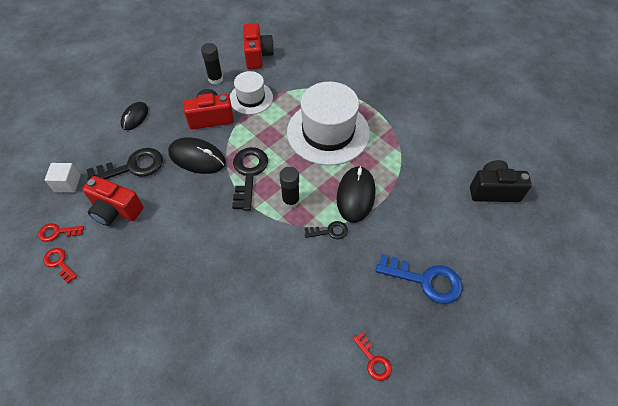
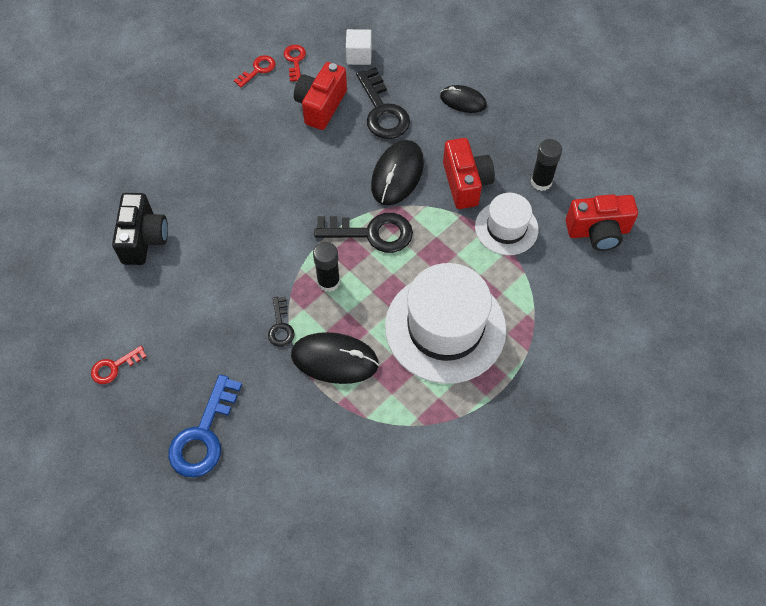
camera: 90 degrees right, 5 degrees up
black camera [470,160,532,202] -> black camera moved to [112,193,168,265]

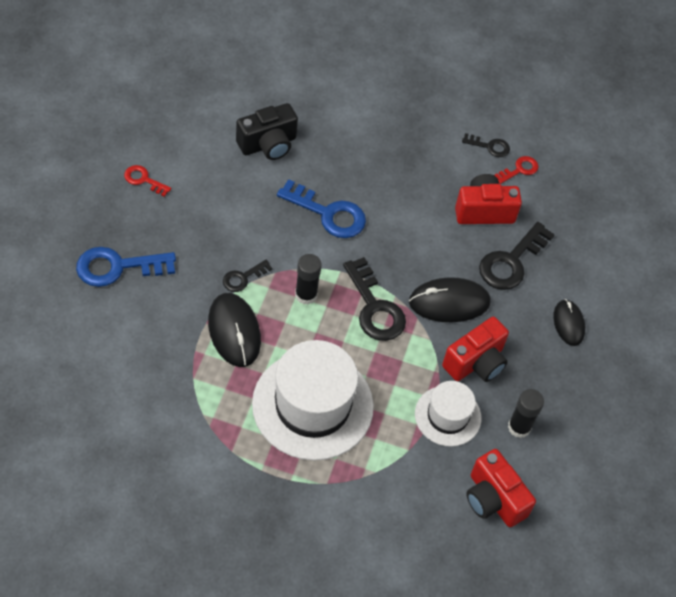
camera: 55 degrees right, 5 degrees down
red key [234,55,275,87] -> black key [462,133,510,157]
white cube [346,29,372,65] -> none
none -> blue key [277,179,366,238]

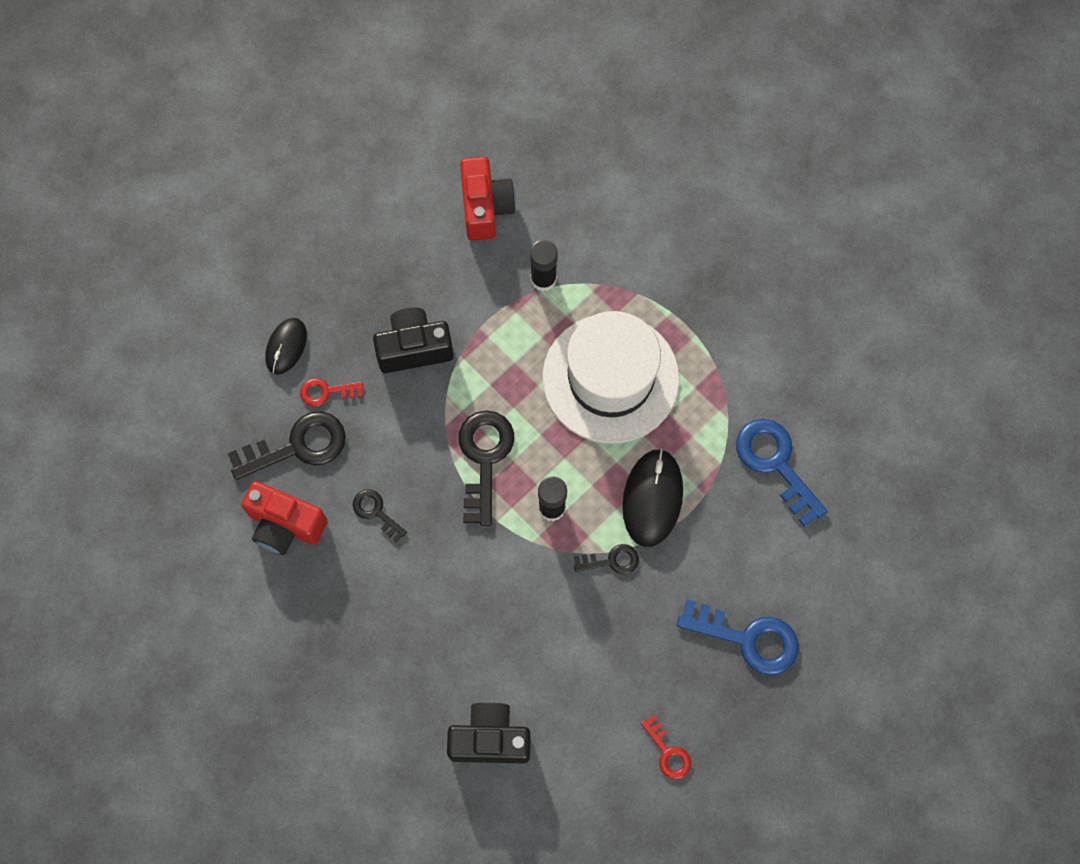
camera: 145 degrees left, 15 degrees up
blue key [277,179,366,238] -> blue key moved to [736,419,828,526]
black mouse [409,277,491,322] -> none
white hat [415,381,481,447] -> none
red camera [442,317,509,382] -> black camera [373,307,454,373]
black key [462,133,510,157] -> black key moved to [352,489,407,543]
red key [494,156,539,184] -> red key moved to [300,378,363,407]
black glue stick [508,389,544,438] -> black glue stick moved to [530,240,558,292]

